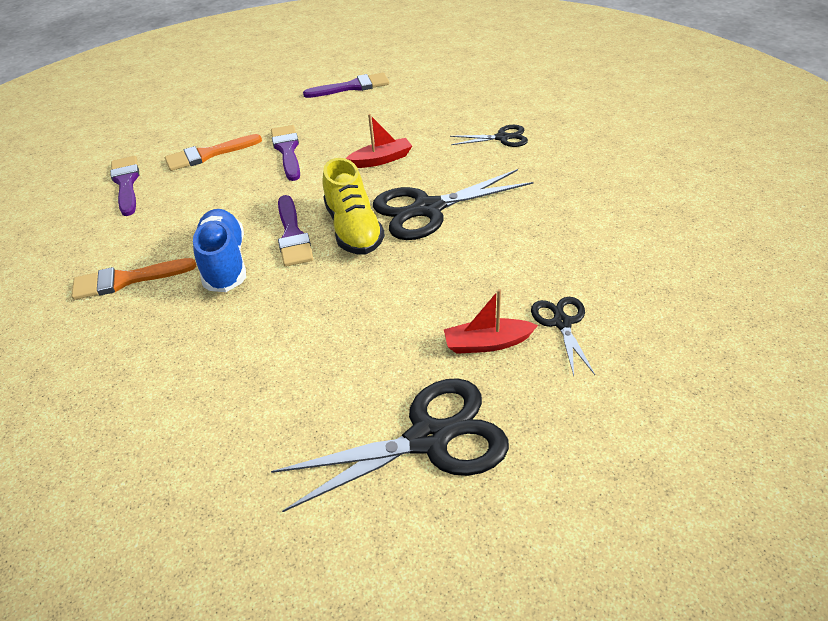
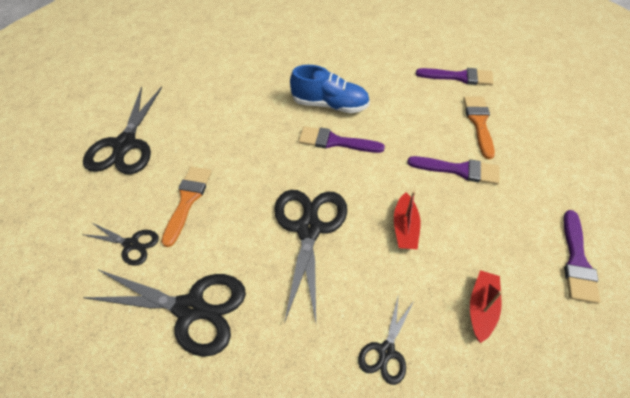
camera: 115 degrees right, 10 degrees up
orange brush [72,258,196,300] -> orange brush moved to [161,166,212,247]
yellow shoe [322,158,385,255] -> none
red boat [444,289,538,354] -> red boat moved to [470,270,502,343]
none -> black scissors [82,269,246,357]

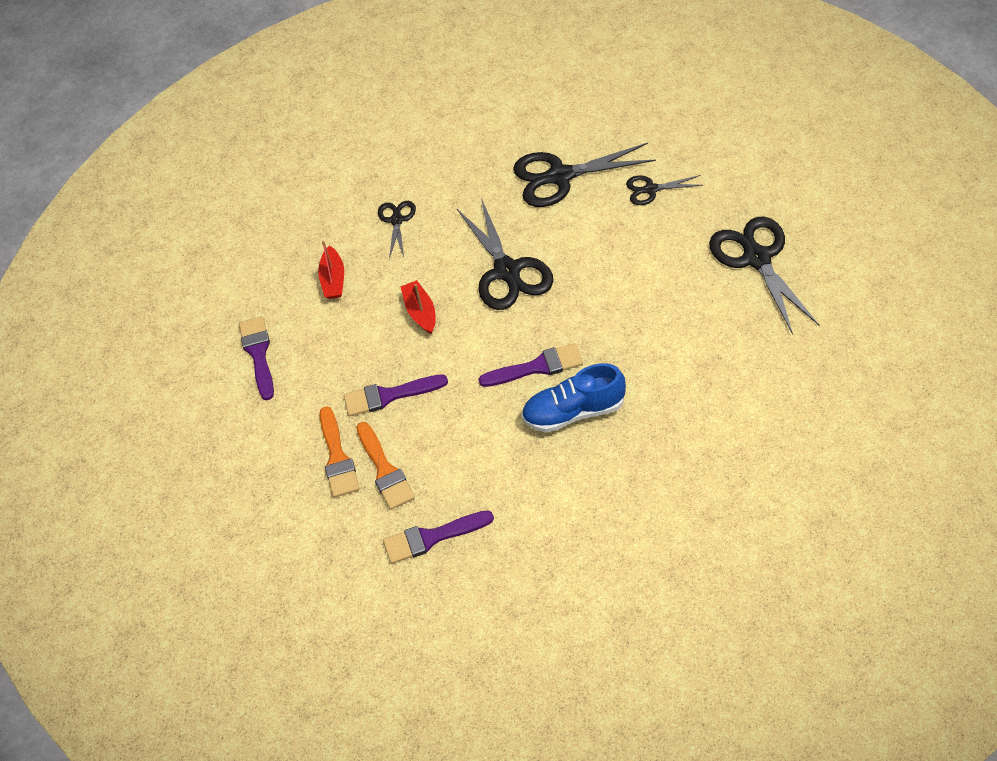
camera: 160 degrees right, 0 degrees up
orange brush [161,166,212,247] -> orange brush moved to [319,406,360,498]

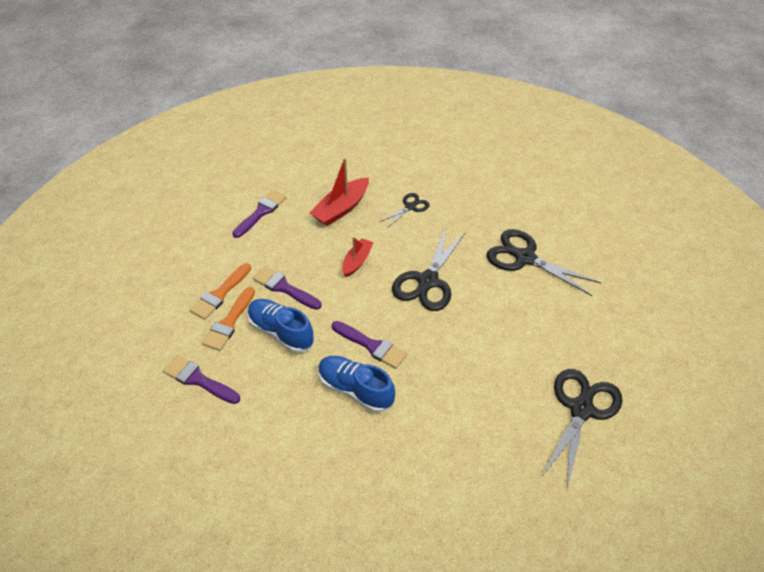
camera: 40 degrees right, 5 degrees down
red boat [318,241,344,299] -> red boat [309,158,369,226], size x1.59
black scissors [626,175,703,205] -> none
none -> blue shoe [247,299,314,353]

